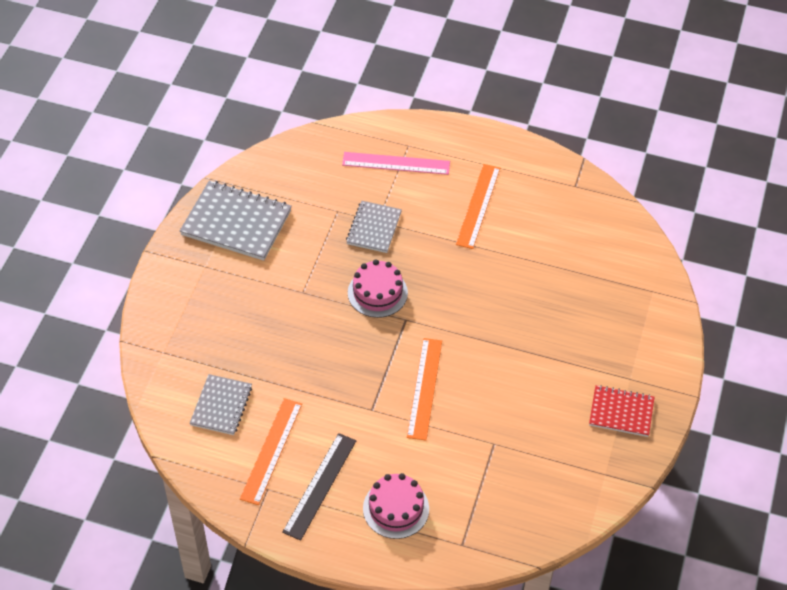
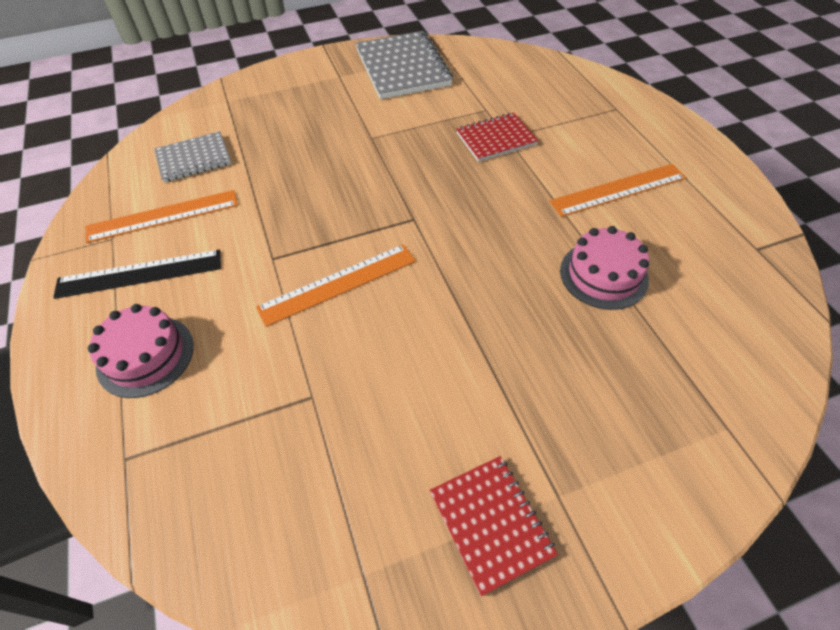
camera: 55 degrees right, 0 degrees up
pink ruler [342,152,450,175] -> none
grey notebook [346,201,402,253] -> red notebook [456,113,538,162]
pink cake [348,259,408,318] -> pink cake moved to [560,226,649,310]

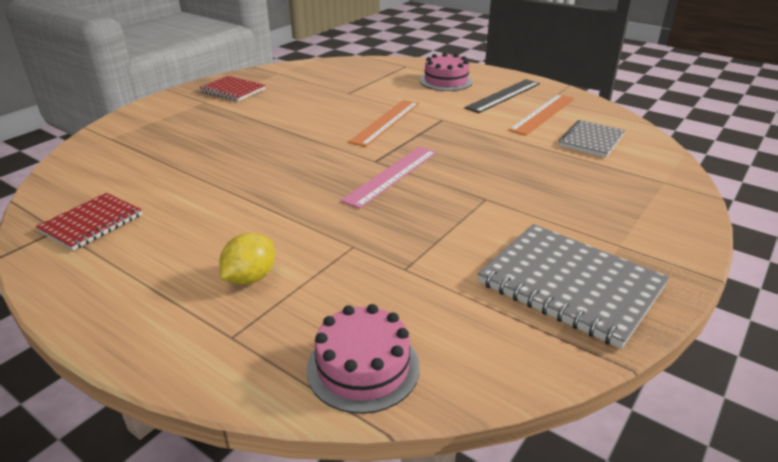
camera: 145 degrees right, 20 degrees down
red notebook [456,113,538,162] -> red notebook moved to [36,193,142,251]
orange ruler [549,164,687,217] -> none
pink cake [560,226,649,310] -> pink cake moved to [307,304,420,414]
none -> yellow lemon [219,233,275,285]
none -> pink ruler [340,146,437,209]

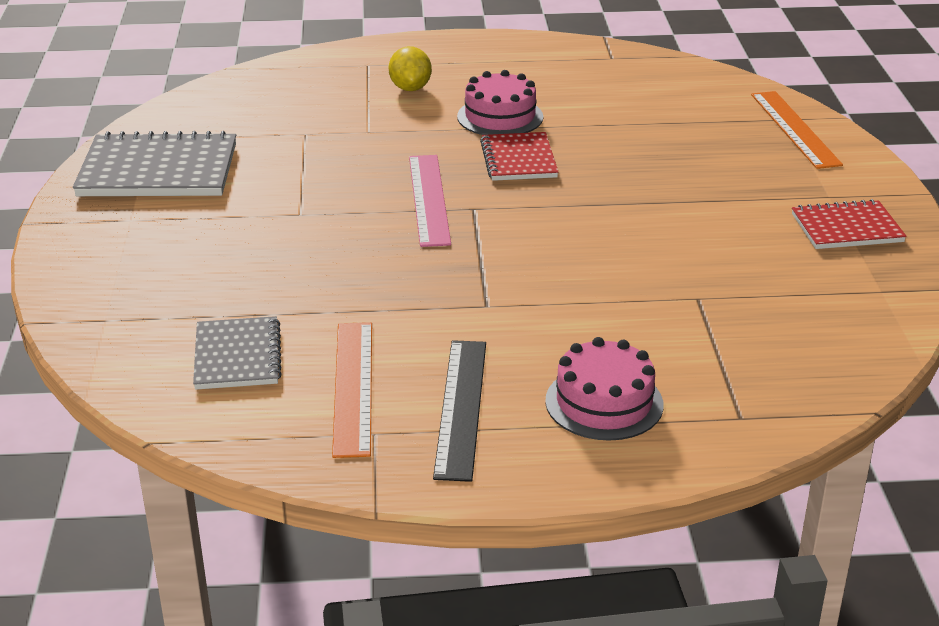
camera: 140 degrees right, 0 degrees up
red notebook [36,193,142,251] -> red notebook moved to [480,132,558,181]
pink cake [307,304,420,414] -> pink cake moved to [457,70,543,135]
orange ruler [348,100,419,147] -> orange ruler moved to [751,91,843,169]

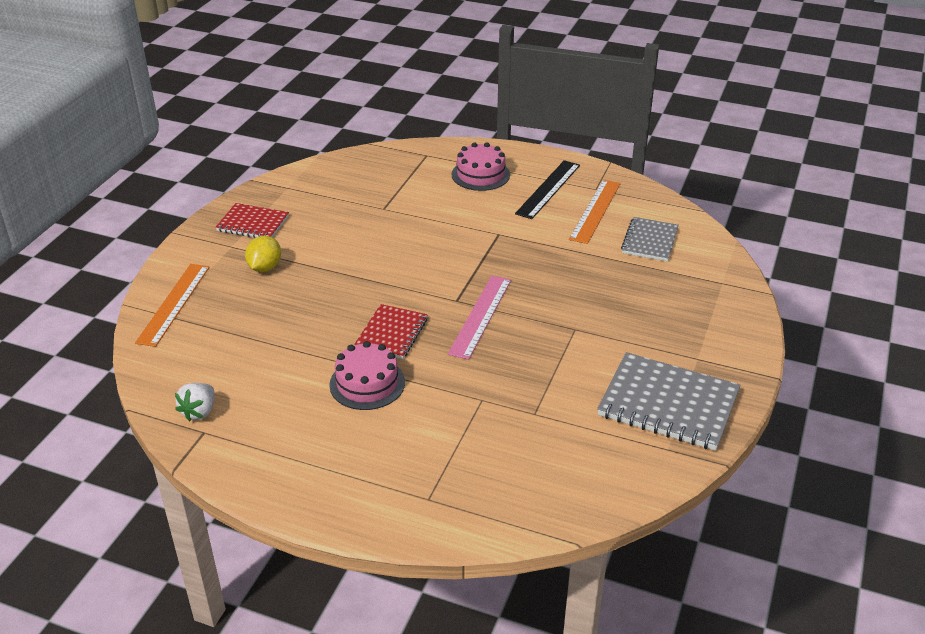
camera: 155 degrees left, 5 degrees up
yellow lemon [389,46,432,91] -> yellow lemon moved to [245,236,281,272]
none -> white strawberry [175,383,215,422]

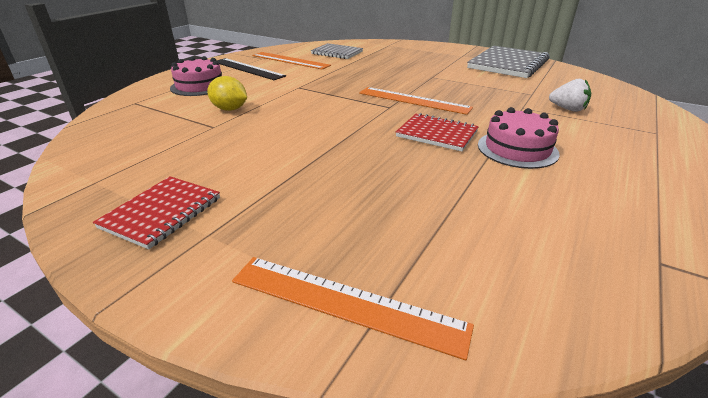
camera: 80 degrees left, 5 degrees down
white strawberry [175,383,215,422] -> white strawberry moved to [549,79,591,112]
yellow lemon [245,236,281,272] -> yellow lemon moved to [207,76,247,111]
pink ruler [448,276,511,360] -> orange ruler [359,87,473,115]

